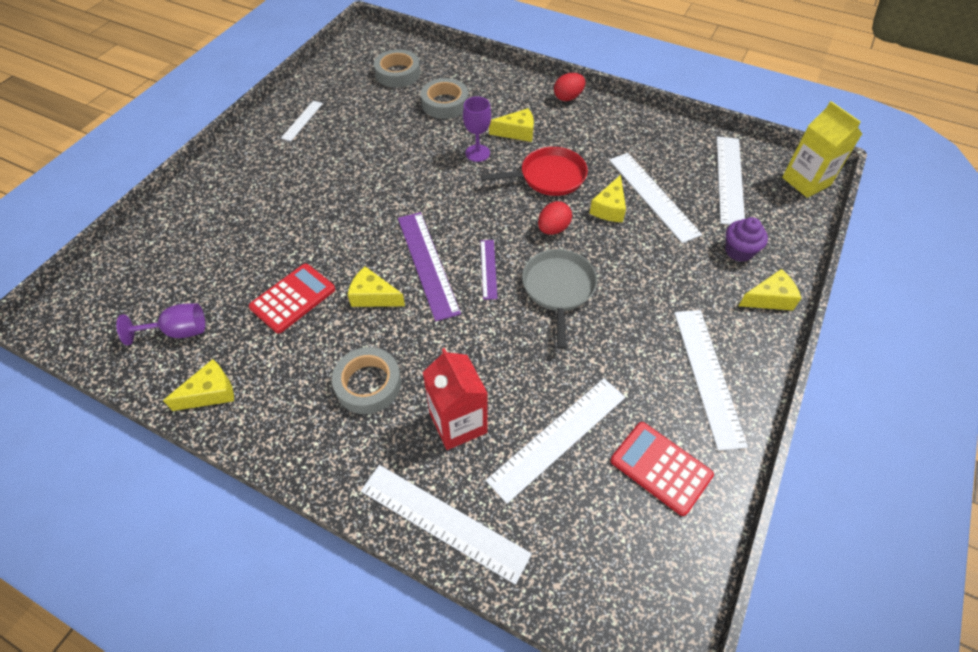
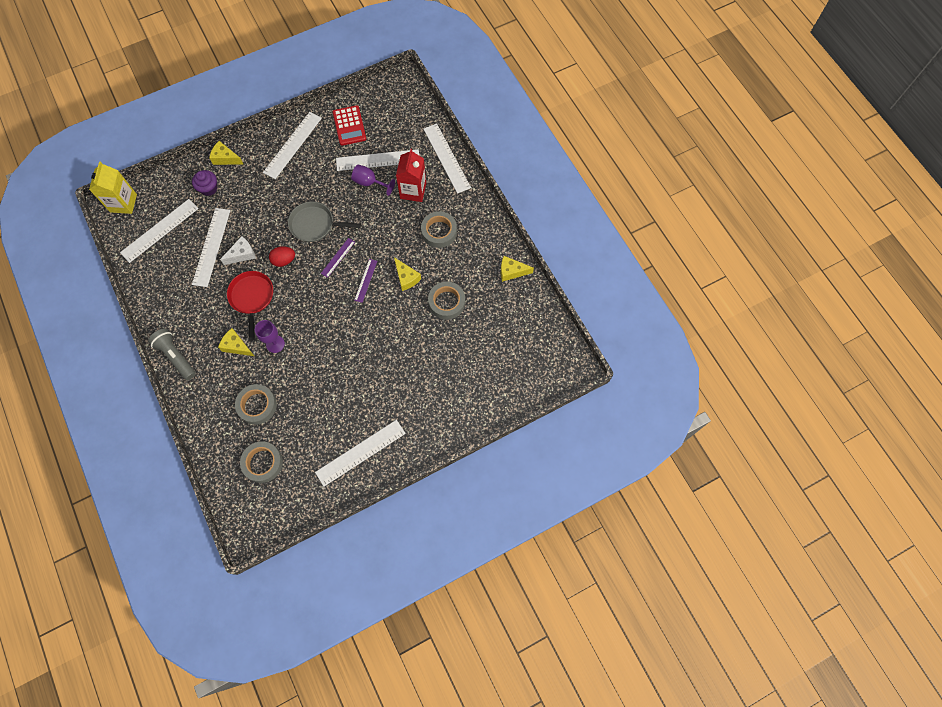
camera: 145 degrees left, 15 degrees up
purple goblet [116,303,205,346] -> purple goblet moved to [351,165,395,196]
red calculator [249,263,335,333] -> grey tape [428,282,465,320]
white ruler [281,101,323,141] -> white ruler [315,420,406,486], size x1.85
purple ruler [398,212,461,321] -> purple ruler [354,259,377,303], size x0.54
red pan [481,147,588,196] -> red pan turned 60 degrees clockwise [227,271,273,341]
grey pan [522,249,597,349] -> grey pan turned 60 degrees clockwise [288,202,361,242]
red egg [554,73,585,101] -> grey flashlight [148,328,196,380]
yellow cheese [590,175,626,222] -> white cheese [220,236,256,265]

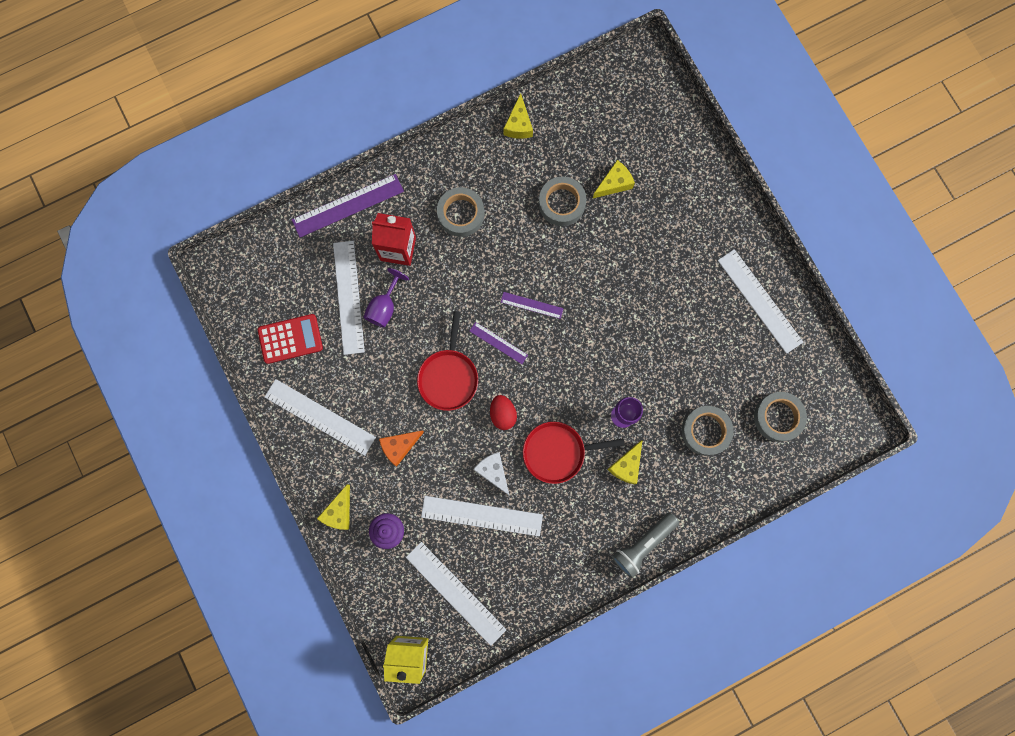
camera: 90 degrees left, 10 degrees up
grey pan [288,202,361,242] -> red pan [417,311,478,411]
yellow cheese [394,257,421,291] -> yellow cheese moved to [593,160,635,198]
white ruler [424,123,471,194] -> purple ruler [292,174,404,237]
none -> orange cheese [379,430,424,466]

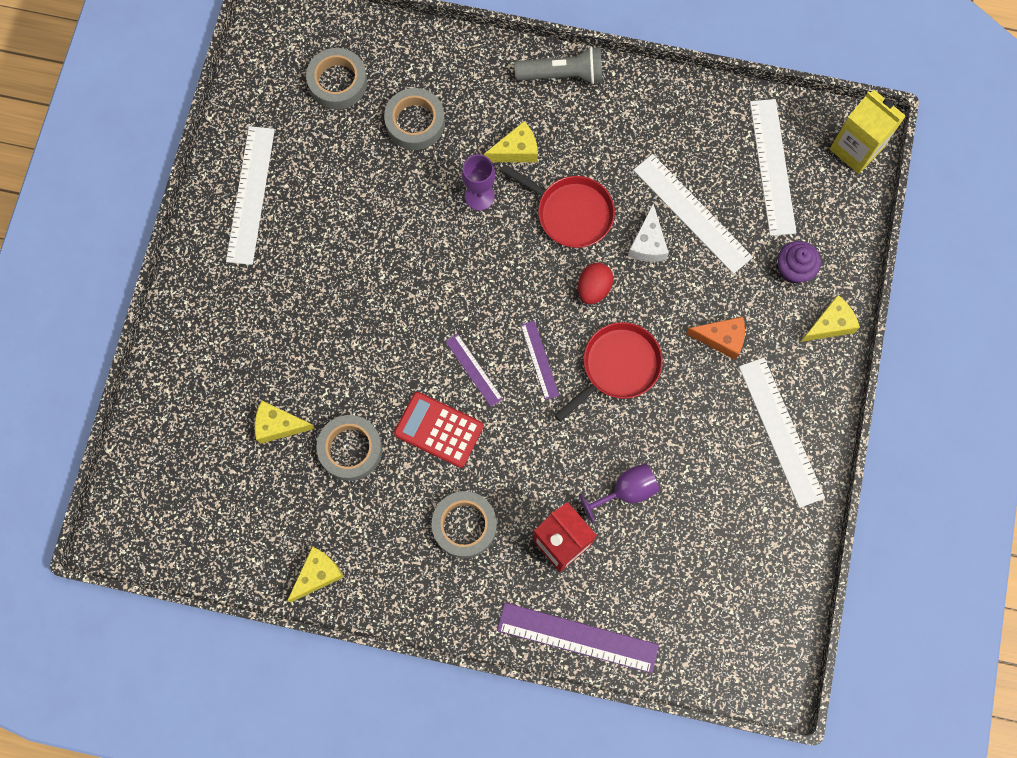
camera: 140 degrees left, 5 degrees down
red calculator [258,314,323,364] -> red calculator moved to [394,392,484,468]
white ruler [333,241,365,355] -> none

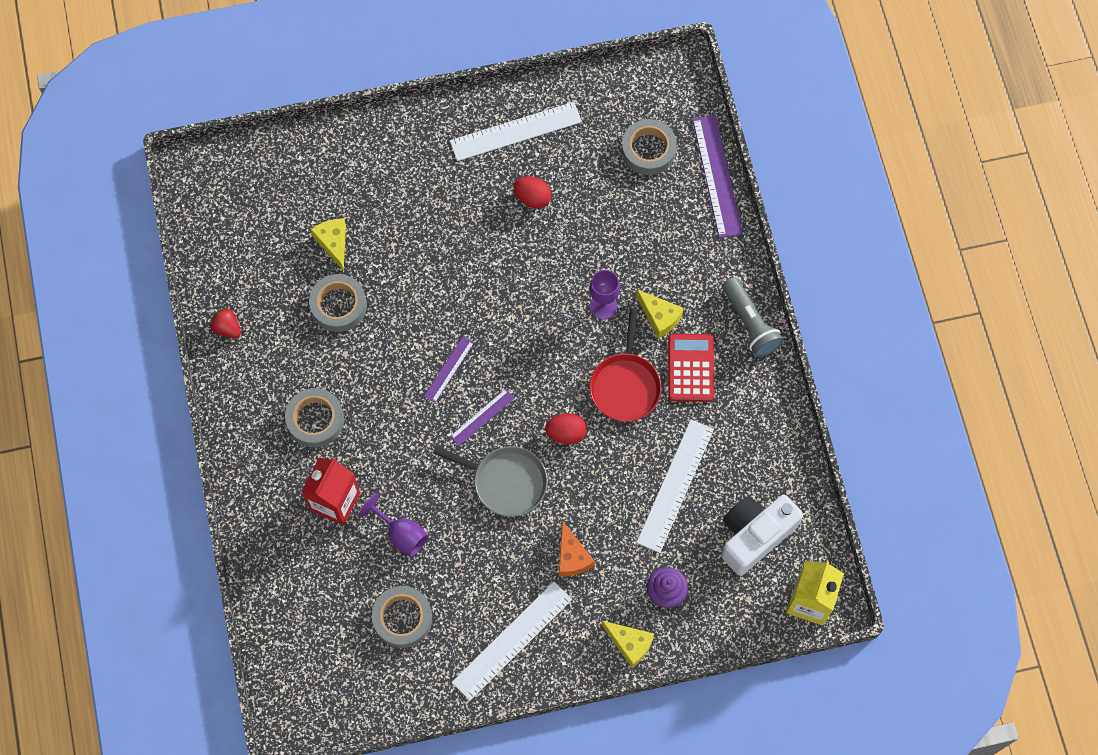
camera: 65 degrees right, 5 degrees down
yellow cheese [287,546,344,602] -> red strawberry [210,307,241,338]
grey tape [384,88,445,150] -> grey tape moved to [372,586,432,648]
red calculator [394,392,484,468] -> red calculator moved to [668,334,714,402]
purple ruler [497,603,659,673] -> purple ruler moved to [693,115,743,238]
red pan [554,322,663,422] -> grey pan [433,446,548,517]
white cheese [628,204,669,262] -> none
white ruler [750,99,797,236] -> white camera [721,494,803,576]
none -> red egg [513,176,551,208]

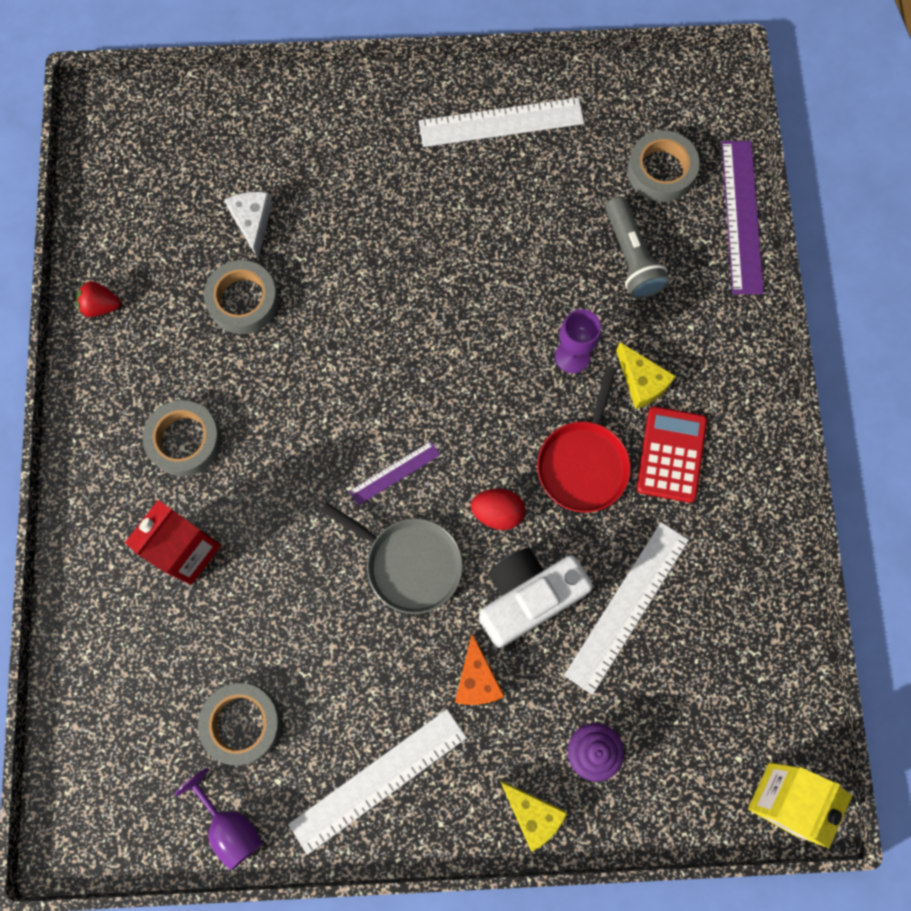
camera: 10 degrees right, 5 degrees up
red strawberry [210,307,241,338] -> red strawberry turned 45 degrees counterclockwise [76,281,121,317]
yellow cheese [311,218,346,271] -> white cheese [224,192,272,259]
purple goblet [359,493,428,557] -> purple goblet moved to [174,768,263,870]
purple ruler [424,337,474,403] -> none
red egg [513,176,551,208] -> none
white camera [721,494,803,576] -> white camera moved to [479,547,593,648]
grey flashlight [722,277,784,357] -> grey flashlight moved to [605,196,670,299]

